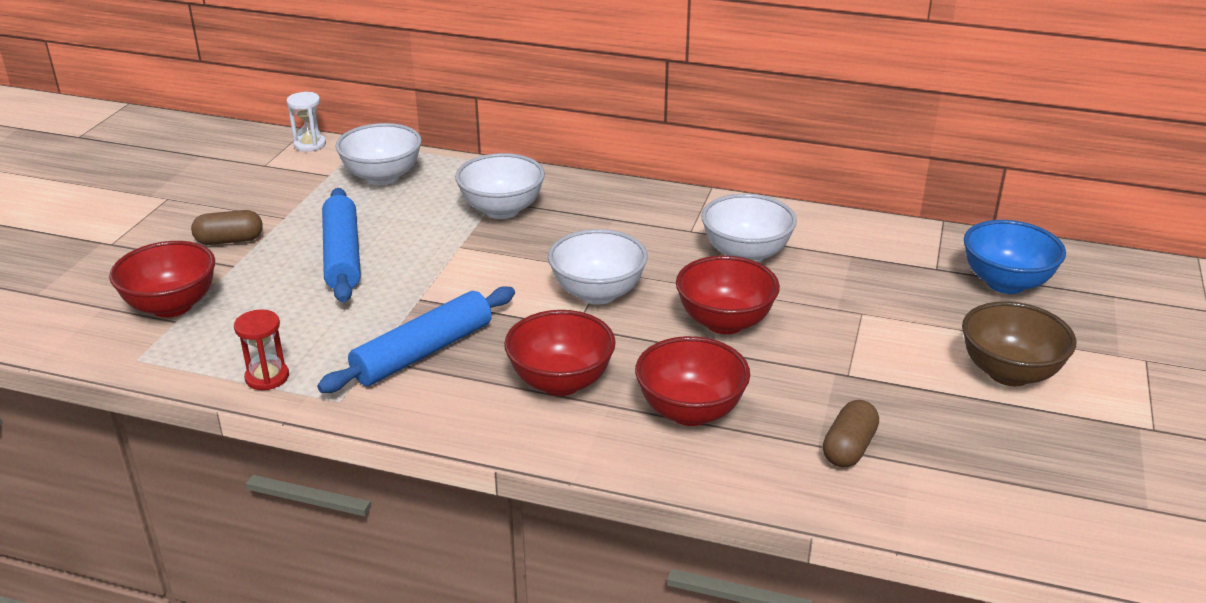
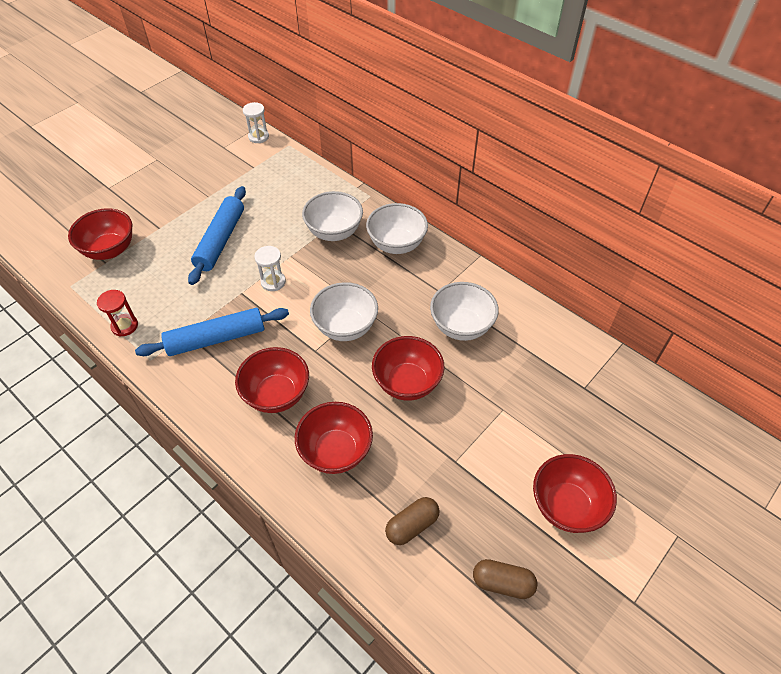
camera: 25 degrees right, 20 degrees up
brown capsule [191,210,263,245] -> brown capsule moved to [473,559,538,599]
white bowl [336,123,422,185] -> white bowl moved to [366,203,428,254]
brown bowl [962,301,1076,386] -> red bowl [533,454,617,533]
blue bowl [964,220,1066,294] -> none
none -> white hourglass [254,246,286,291]

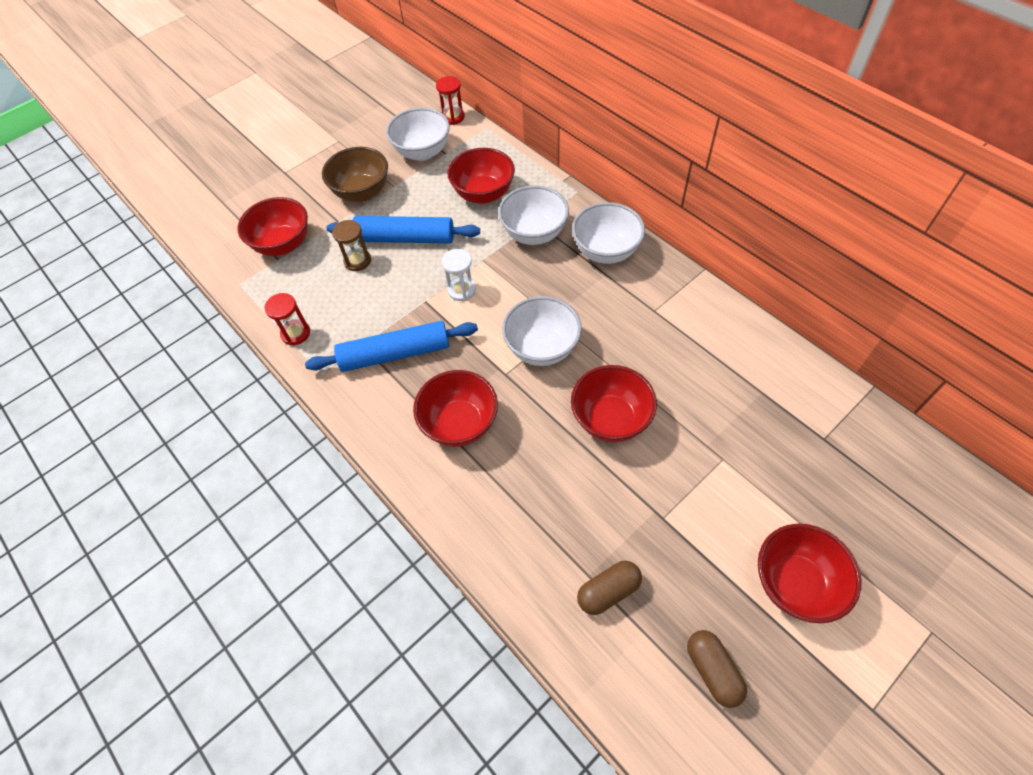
camera: 10 degrees right, 5 degrees up
blue rolling pin [188,186,246,285] -> blue rolling pin turned 75 degrees clockwise [326,216,480,244]
white hourglass [243,102,269,143] -> red hourglass [436,76,465,125]
red bowl [295,402,373,474] -> red bowl moved to [447,148,515,204]
white bowl [430,282,499,341] -> white bowl moved to [386,108,450,161]
brown capsule [473,559,538,599] -> brown capsule turned 45 degrees clockwise [687,630,747,708]
none -> brown bowl [322,147,388,202]
none -> brown hourglass [332,220,371,271]

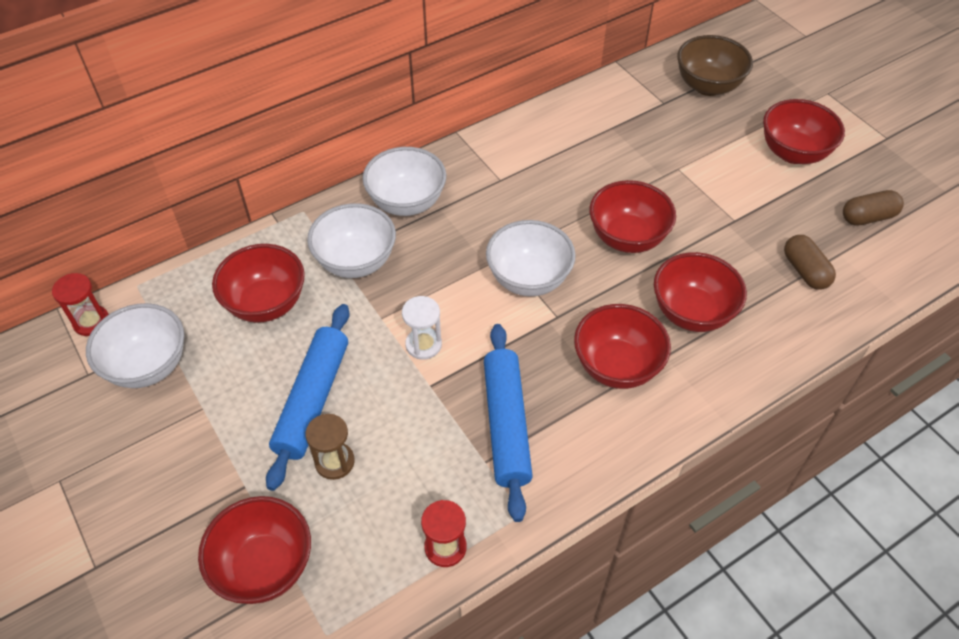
camera: 85 degrees left, 5 degrees down
brown bowl [322,147,388,202] -> brown bowl moved to [677,35,753,96]
none -> red bowl [654,252,747,332]

